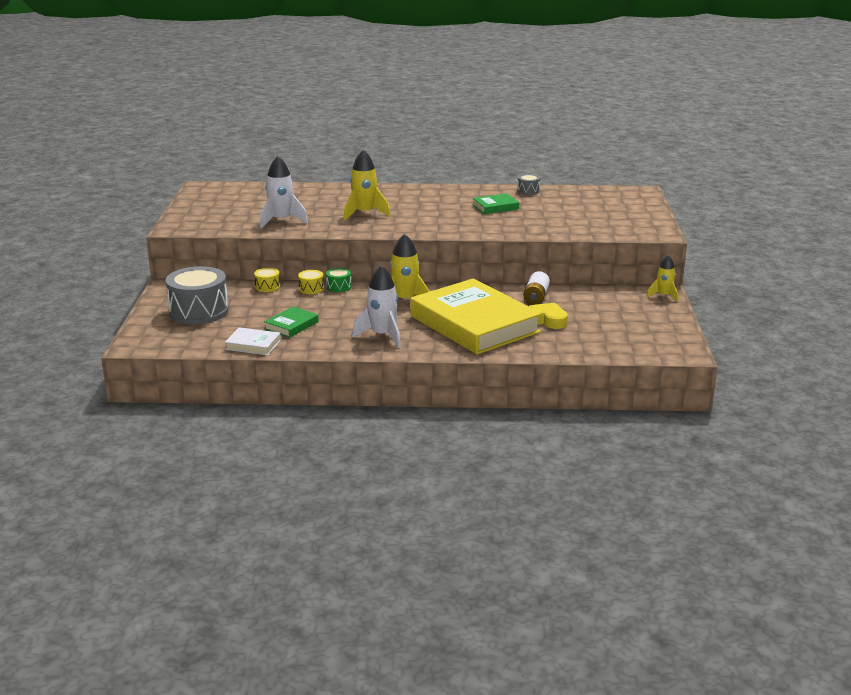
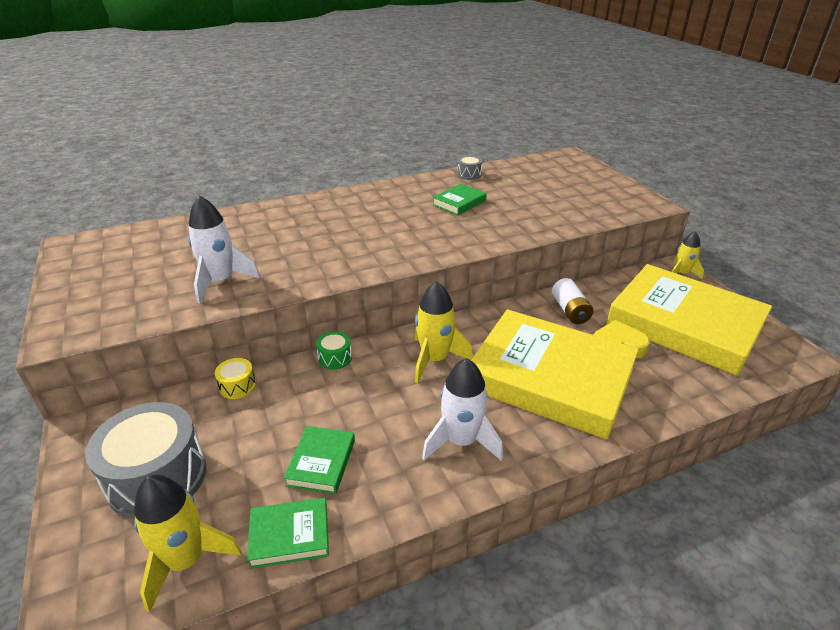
camera: 25 degrees left, 10 degrees up
white book [225,327,281,355] -> green book [247,498,329,569]
yellow drum [298,270,324,294] -> none
yellow rocket [344,150,390,220] -> yellow rocket moved to [134,475,242,612]
none -> yellow book [607,264,772,376]

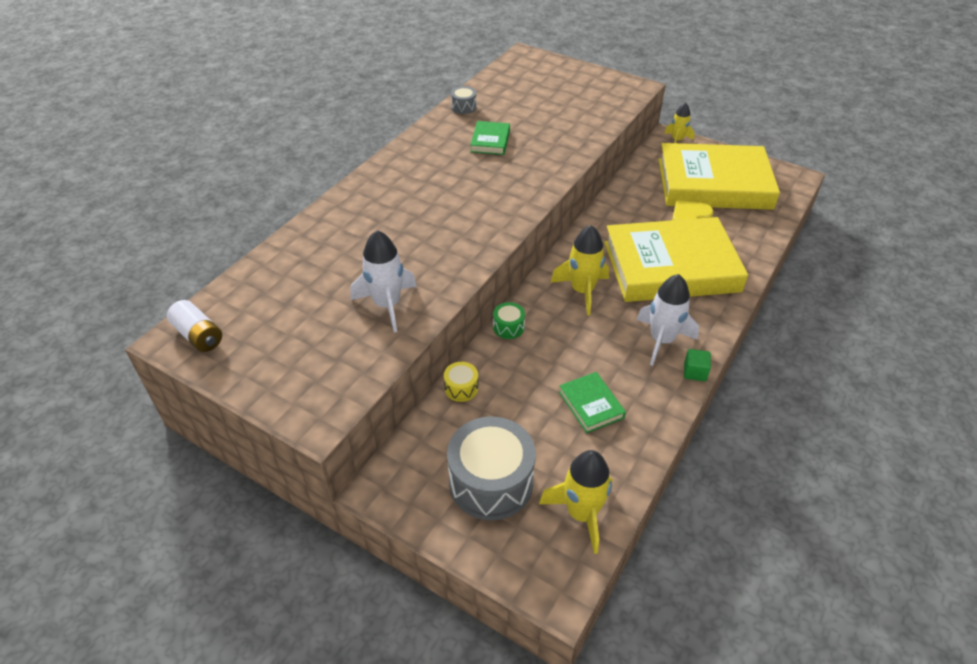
camera: 35 degrees left, 10 degrees up
green book [247,498,329,569] -> none
white battery [552,278,593,324] -> white battery moved to [167,300,222,352]
none -> green cube [684,349,711,381]

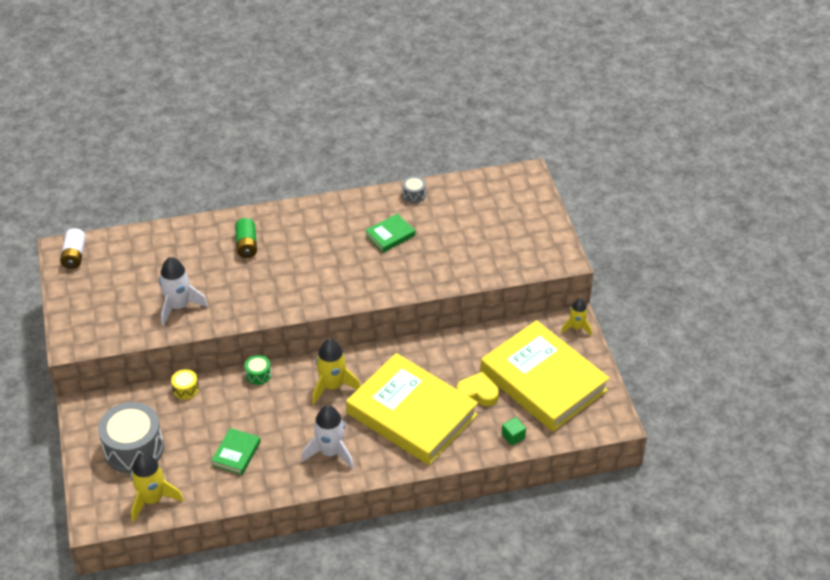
camera: 45 degrees right, 0 degrees up
green cube [684,349,711,381] -> green cube moved to [502,417,526,446]
none -> green battery [235,218,257,258]

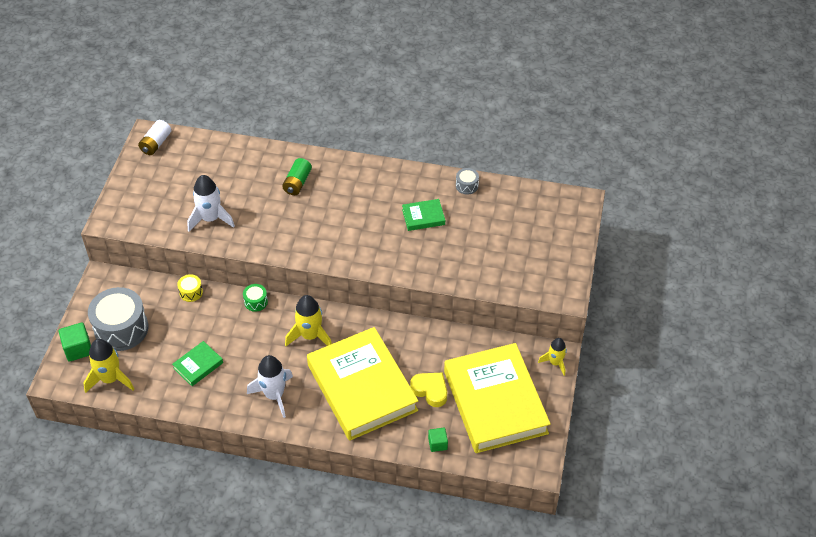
camera: 25 degrees right, 5 degrees up
none -> green cube [59,322,91,362]

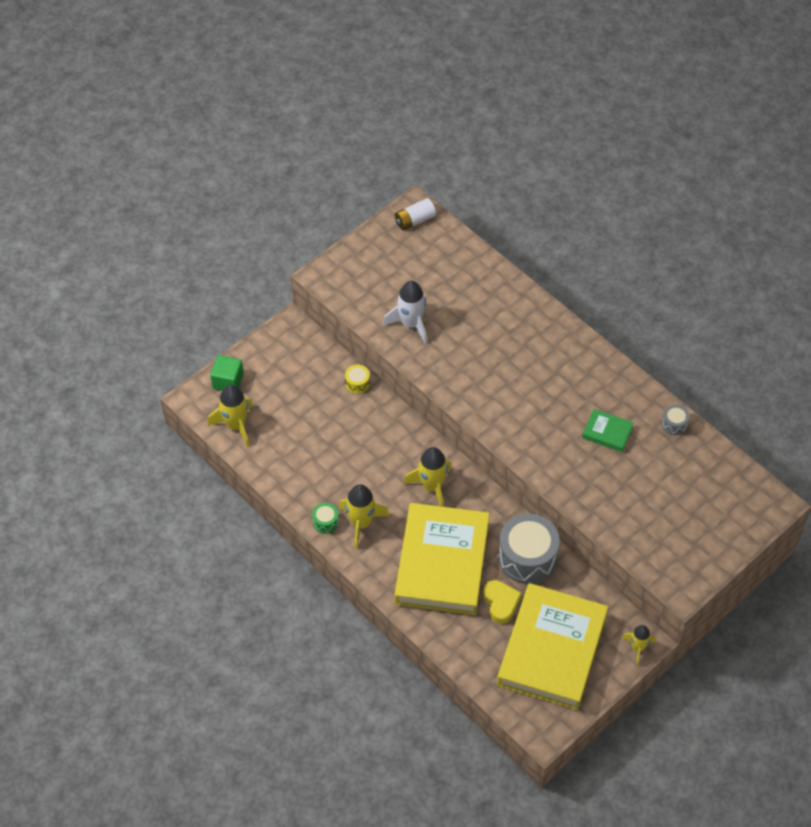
camera: 35 degrees right, 5 degrees up
grey drum [88,287,148,351] -> grey drum moved to [498,514,560,584]
green book [172,341,223,386] -> none
green drum [243,284,268,312] -> green drum moved to [312,503,339,534]
white rocket [247,355,293,418] -> yellow rocket [339,484,389,549]
green battery [282,158,312,195] -> none
green cube [428,428,448,452] -> none

